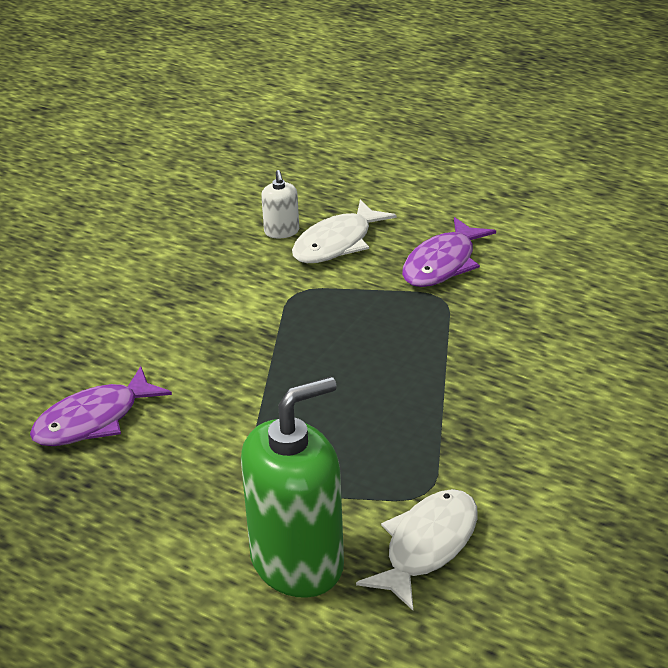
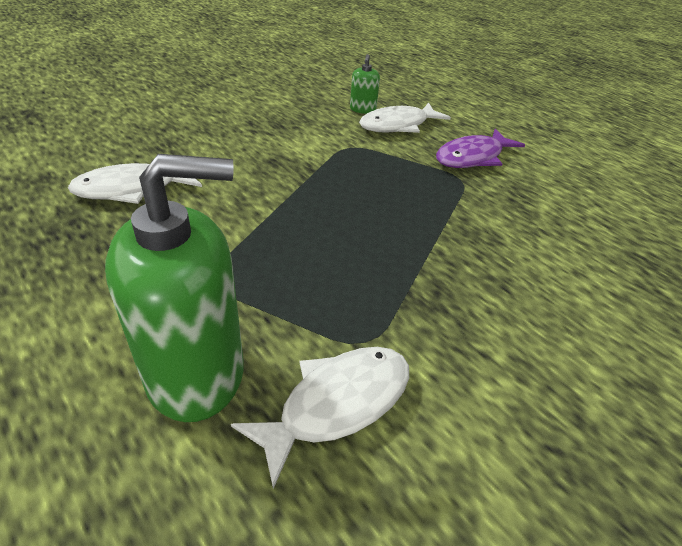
camera: 15 degrees right, 5 degrees up
purple fish [30,366,172,446] -> white fish [68,163,202,204]
white soap dispenser [261,170,299,238] -> green soap dispenser [350,54,380,114]

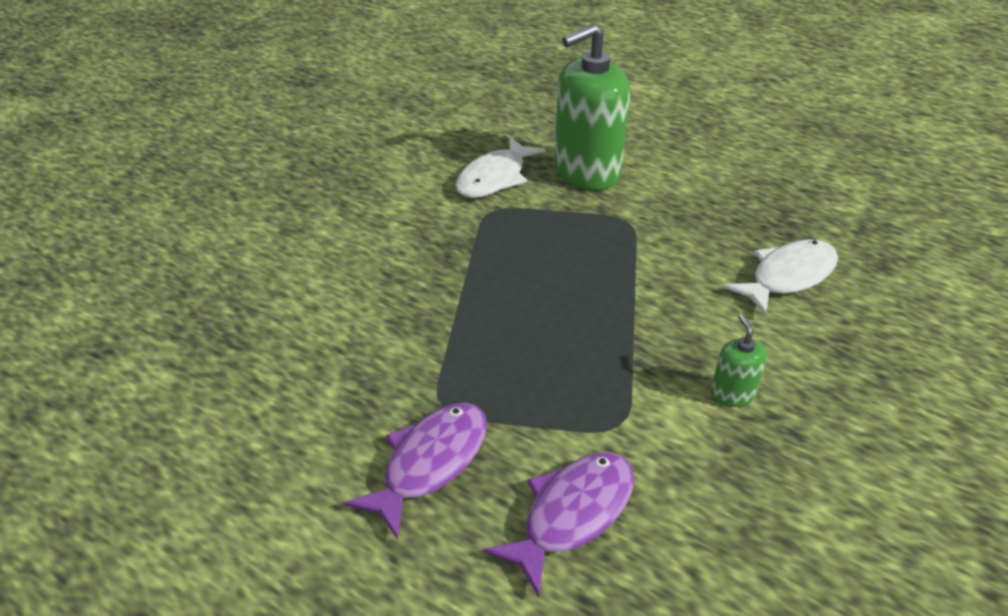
camera: 165 degrees right, 0 degrees up
green soap dispenser [350,54,380,114] -> green soap dispenser moved to [711,315,767,407]
white fish [359,103,451,133] -> purple fish [483,452,634,597]

